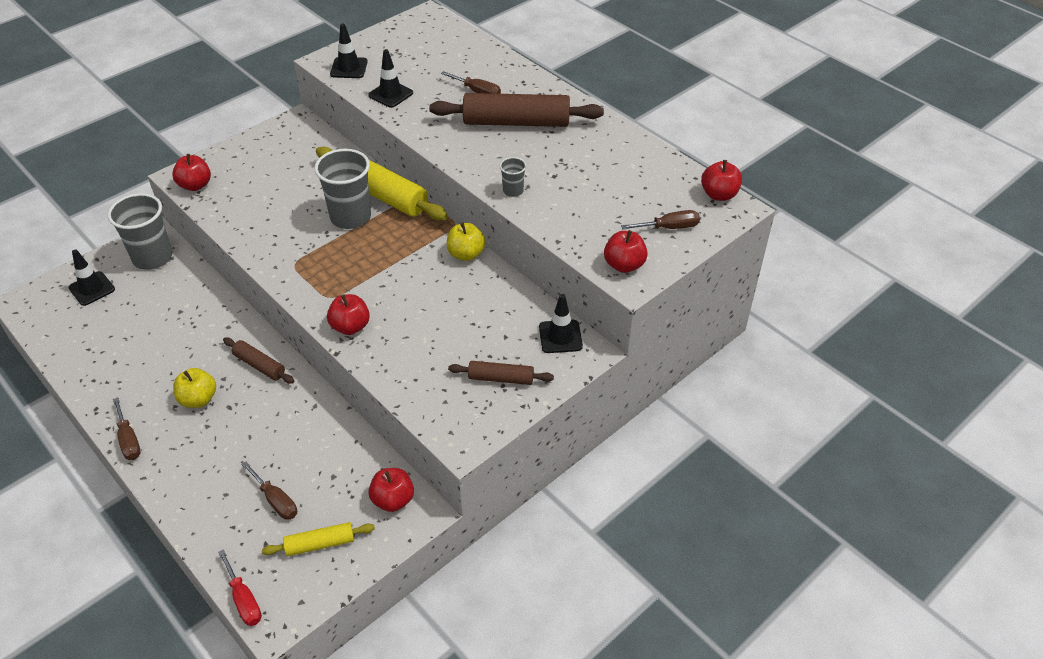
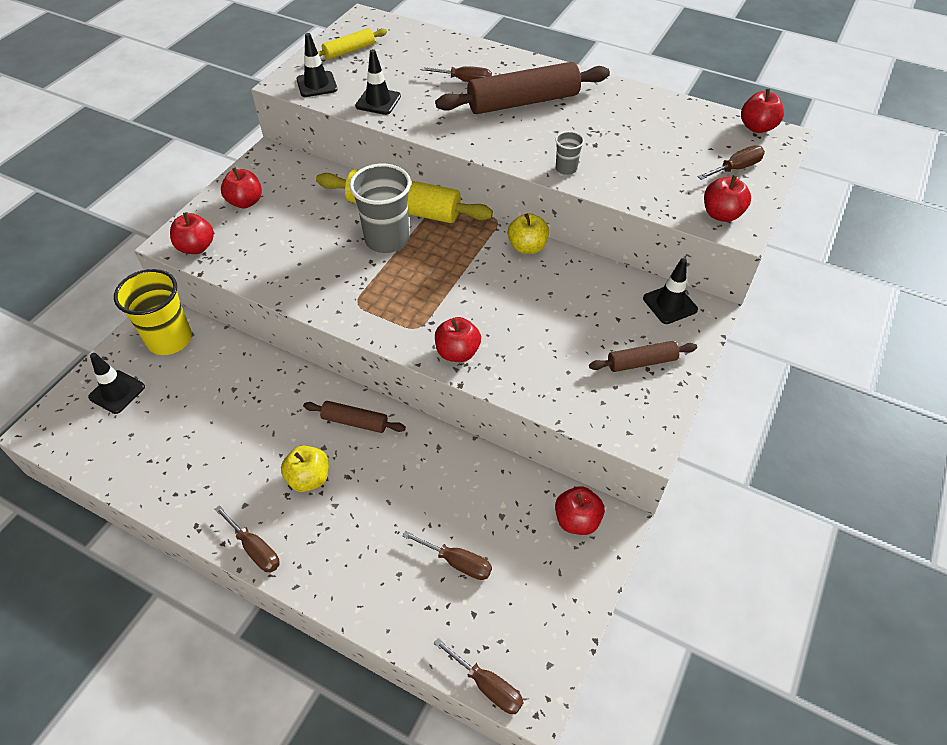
camera: 20 degrees left, 5 degrees up
grey cup [107,193,173,270] -> yellow cup [114,269,192,355]
red screwdriver [218,549,262,626] -> brown screwdriver [434,638,524,714]
yellow rolling pin [262,522,375,556] -> yellow rolling pin moved to [318,28,387,60]
none -> red apple [221,168,262,209]

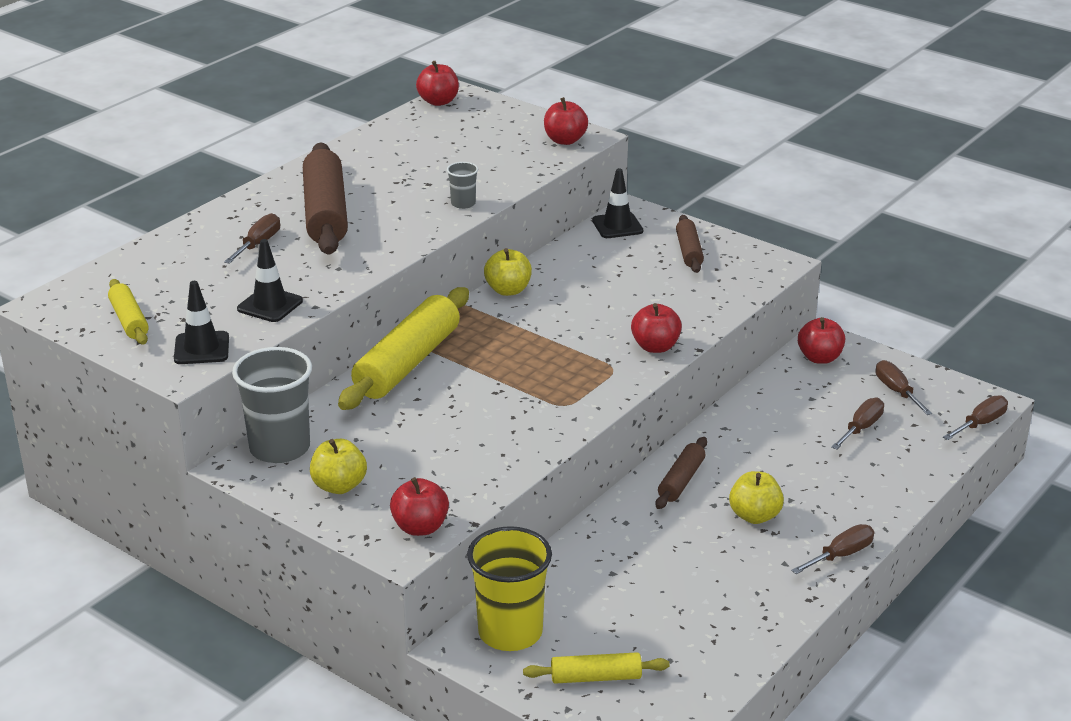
camera: 80 degrees left, 20 degrees down
black traffic cone [88,353,145,414] -> yellow rolling pin [523,652,670,684]
red apple [221,168,262,209] -> yellow apple [310,439,367,494]
grey cup [349,164,411,253] -> grey cup moved to [232,347,312,463]
brown screwdriver [698,146,765,180] -> brown screwdriver moved to [875,360,932,415]

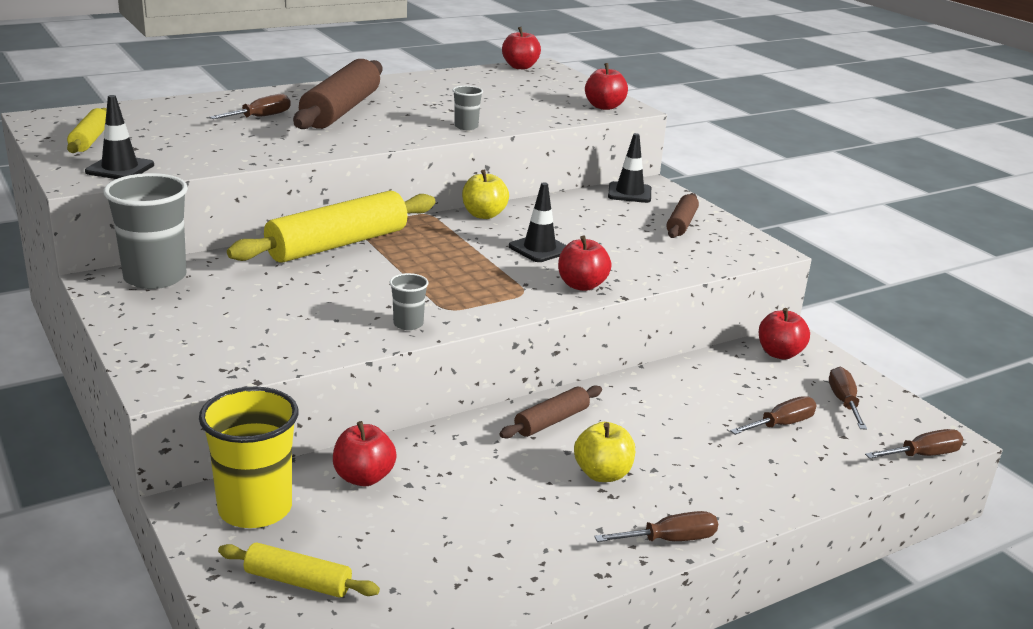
camera: 20 degrees right, 5 degrees down
black traffic cone [237,239,303,322] -> black traffic cone moved to [509,182,566,262]
yellow apple [310,439,367,494] -> none
red apple [390,477,449,536] -> red apple moved to [333,421,397,486]
none -> grey cup [390,273,429,330]

